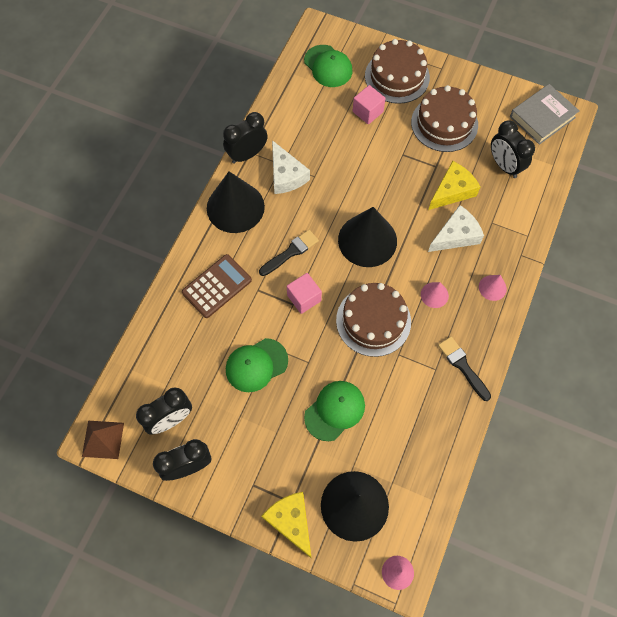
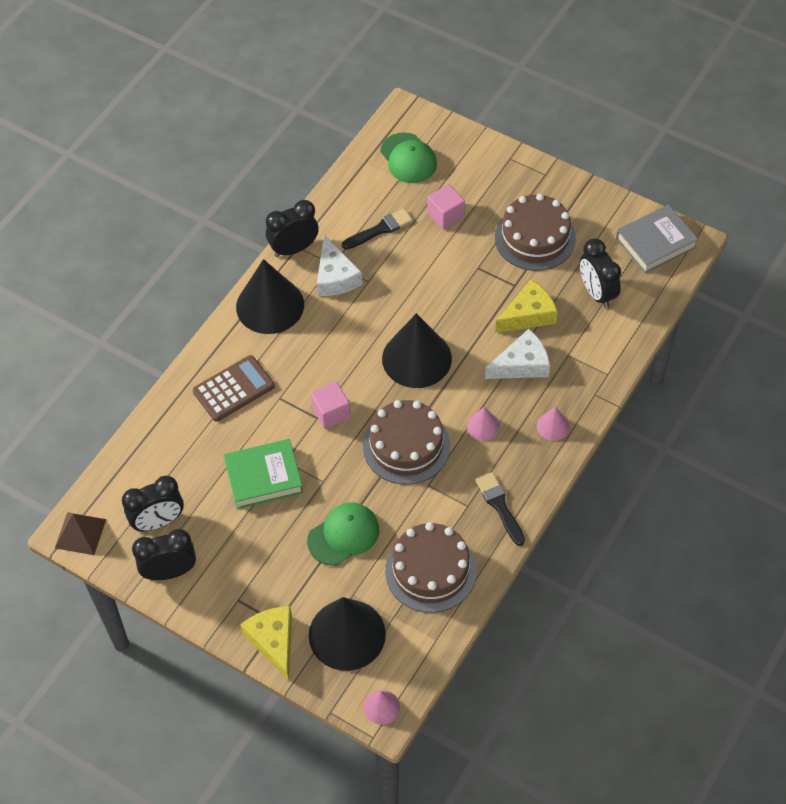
camera: 10 degrees right, 10 degrees down
green cap [226,338,288,392] -> green book [224,439,303,509]
black brush [259,230,319,276] -> black brush moved to [342,208,413,250]
brown cake [365,39,430,104] -> brown cake moved to [385,522,477,613]

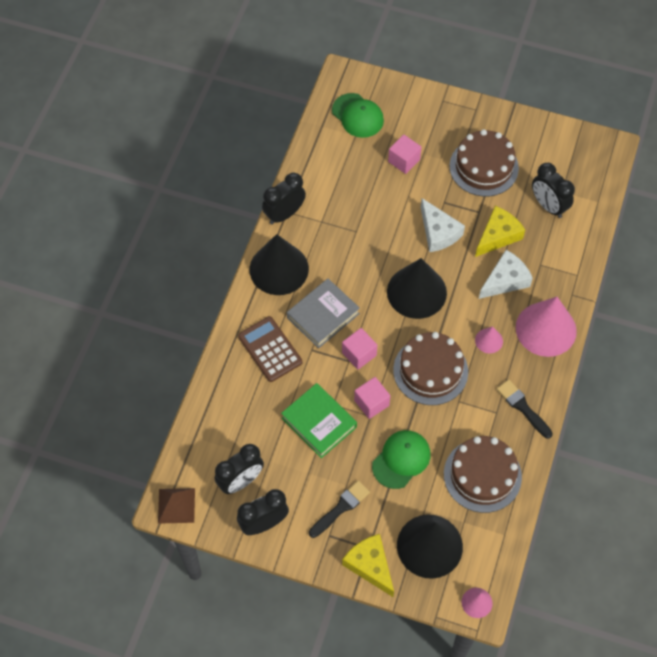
camera: 15 degrees left, 5 degrees up
brown calculator [193,355,275,422] -> brown calculator turned 75 degrees counterclockwise [238,316,302,382]
green book [224,439,303,509] -> green book turned 75 degrees clockwise [281,383,357,458]
white cheese [317,235,363,296] -> white cheese moved to [421,198,465,252]
black brush [342,208,413,250] -> black brush moved to [309,480,370,538]
pink cone [537,407,570,441] -> pink cone [516,297,577,357], size x2.18
grey book [616,204,698,274] -> grey book moved to [287,279,360,348]
none -> pink cube [354,377,390,419]

